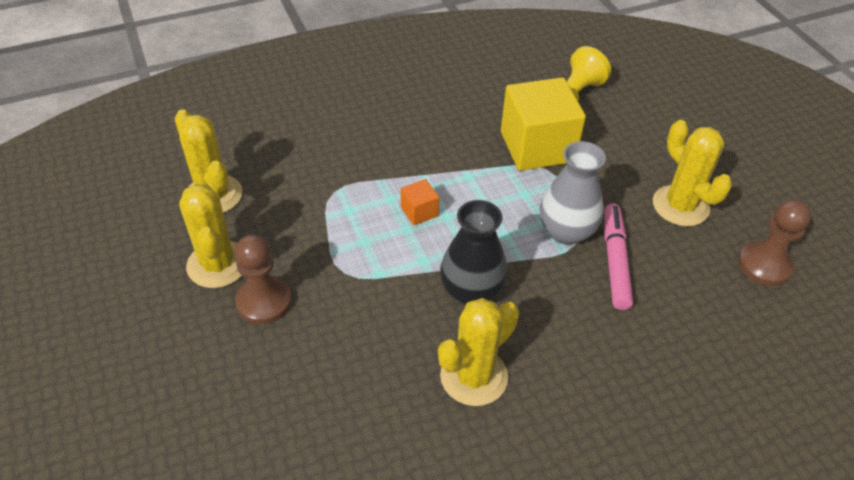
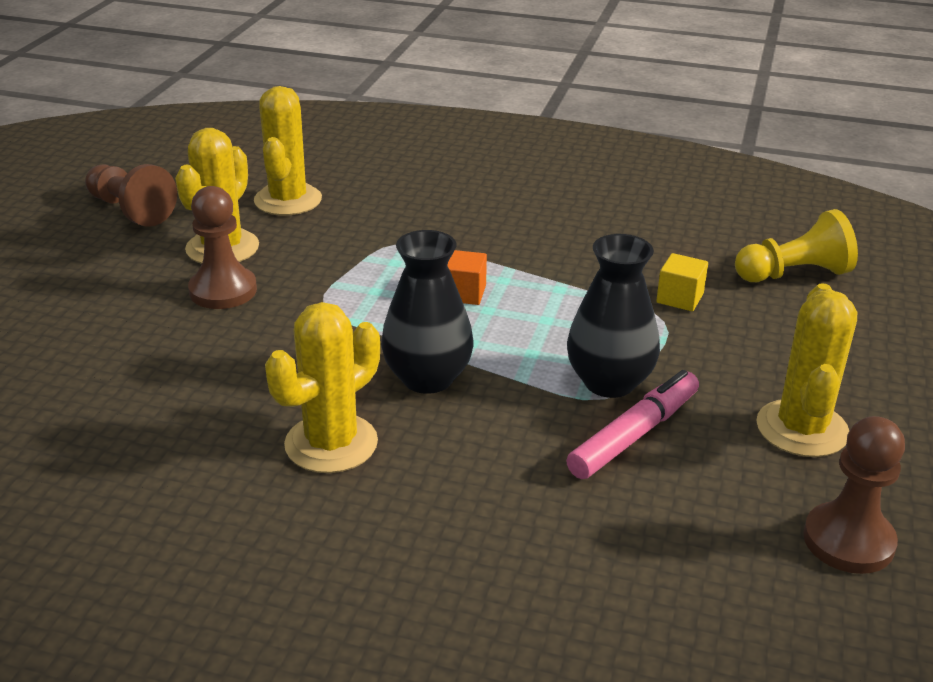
camera: 40 degrees right, 15 degrees down
yellow cactus [438,298,519,406] -> yellow cactus turned 45 degrees counterclockwise [265,302,380,473]
yellow cube [501,77,586,171] -> yellow cube [656,253,708,311], size x0.44
grey vase [540,141,606,245] -> black vase [567,234,660,398]
none -> brown pawn [85,164,177,227]

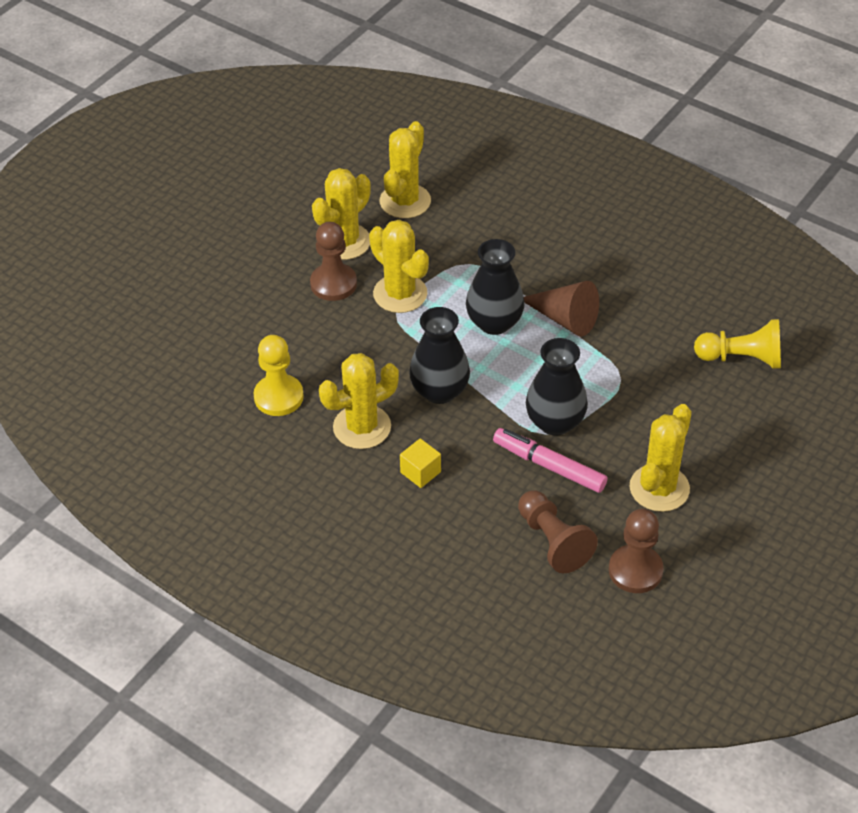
camera: 20 degrees right, 15 degrees up
brown pawn [85,164,177,227] -> brown pawn moved to [518,491,598,574]
orange cube [447,250,487,305] -> black vase [466,239,525,335]
pink marker [566,370,699,479] -> pink marker turned 120 degrees counterclockwise [493,428,608,493]
yellow cube [656,253,708,311] -> yellow cube moved to [400,438,441,488]
none -> yellow pawn [254,335,304,416]
none -> yellow cactus [369,220,429,313]
none -> brown cone [524,281,599,336]

